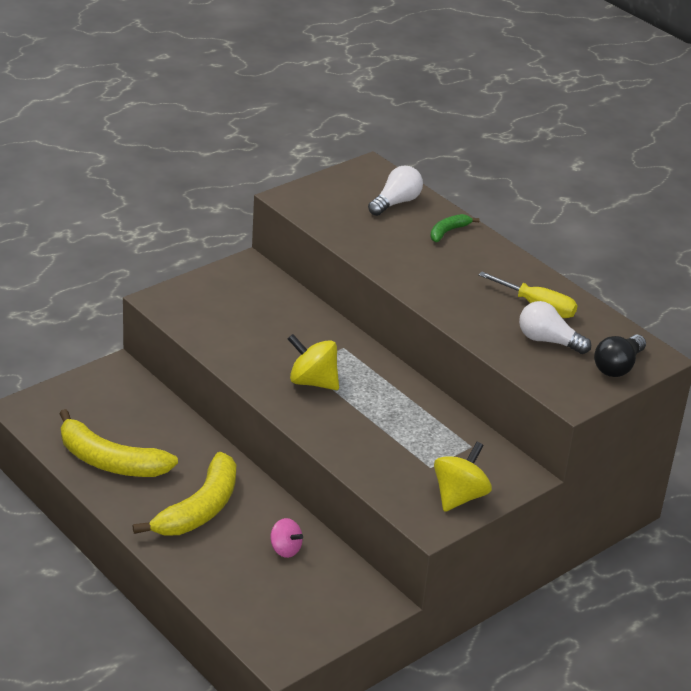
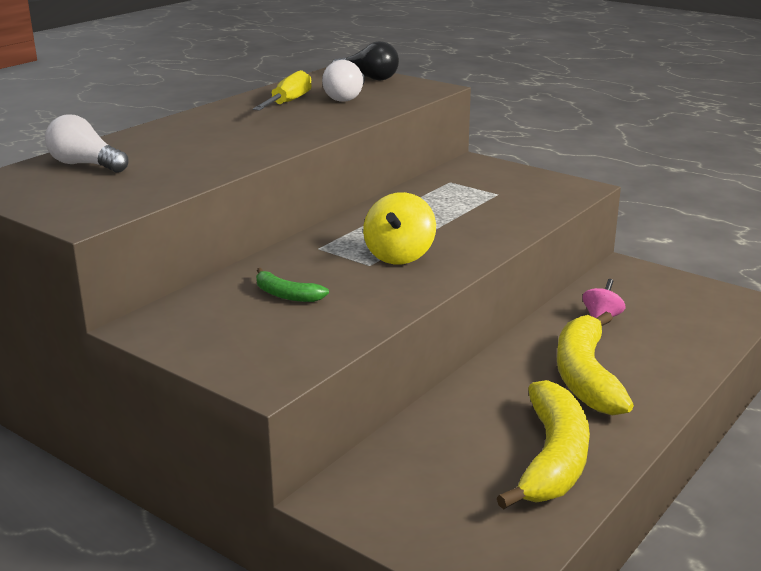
camera: 100 degrees left, 10 degrees down
yellow banana [132,452,236,536] -> yellow banana turned 105 degrees counterclockwise [557,311,634,415]
green banana [430,214,479,242] -> green banana moved to [256,268,329,302]
yellow spinning top [434,442,492,512] -> none

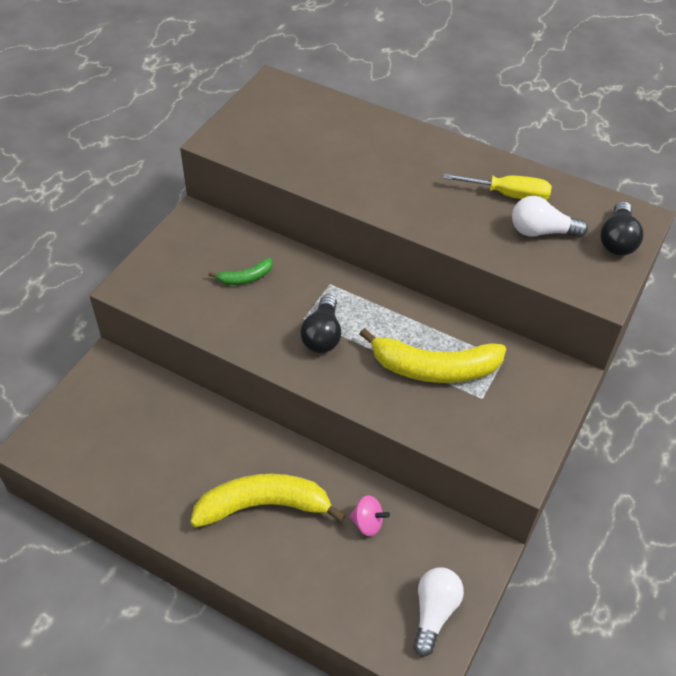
camera: 80 degrees right, 25 degrees up
white light bulb [45,114,128,173] -> white light bulb moved to [413,568,464,657]
green banana [256,268,329,302] -> green banana turned 135 degrees counterclockwise [209,258,273,285]
yellow spinning top [363,192,436,264] -> black light bulb [300,294,341,353]
yellow banana [497,380,590,509] -> yellow banana moved to [359,328,506,383]

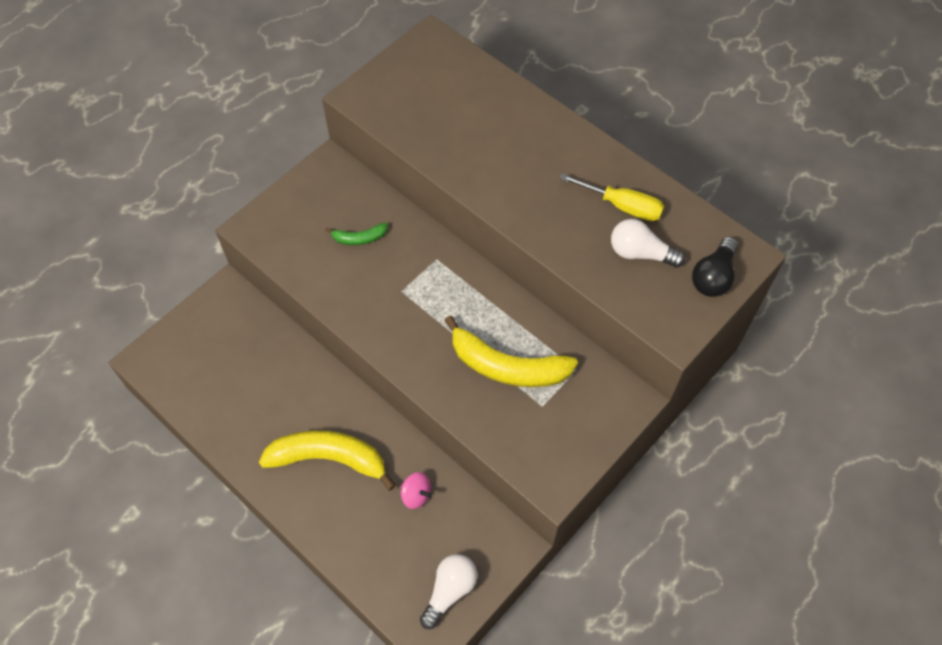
camera: 15 degrees right, 10 degrees up
black light bulb [300,294,341,353] -> none

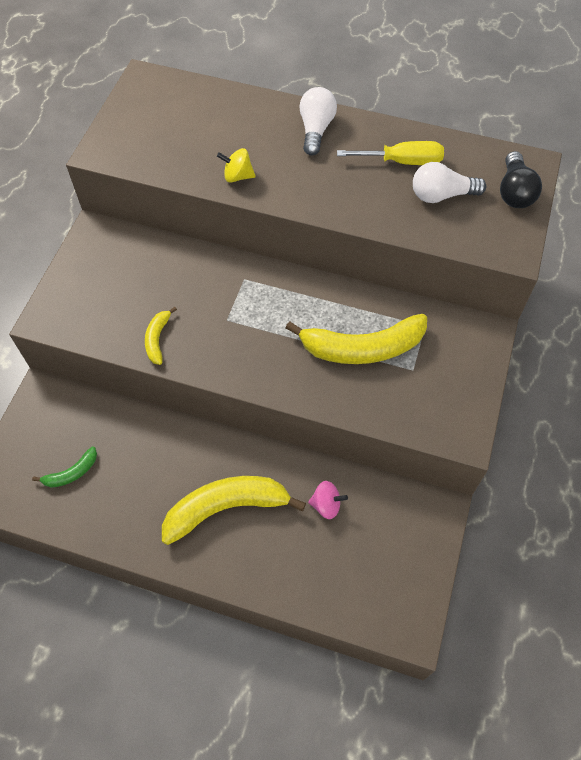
camera: 25 degrees left, 0 degrees up
green banana [325,222,388,245] -> green banana moved to [32,446,97,488]
white light bulb [420,554,478,629] -> white light bulb moved to [299,87,337,156]
none -> yellow banana [145,307,177,365]
none -> yellow spinning top [217,148,256,183]

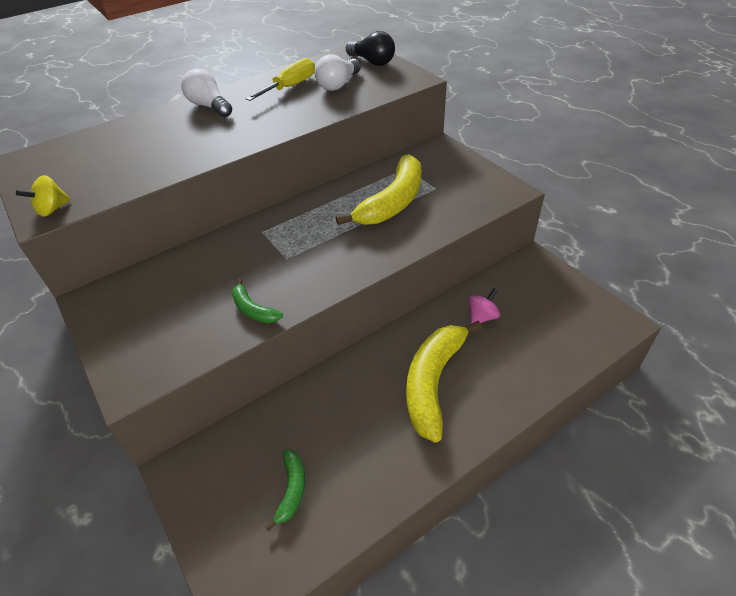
camera: 50 degrees left, 15 degrees down
yellow banana [145,307,177,365] -> green banana [232,278,283,323]
yellow spinning top [217,148,256,183] -> yellow spinning top moved to [16,175,71,217]

